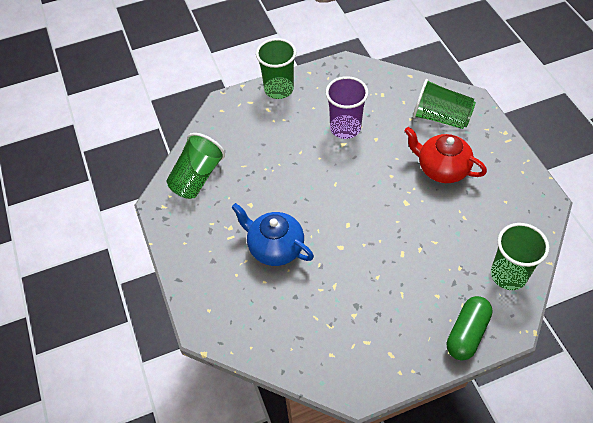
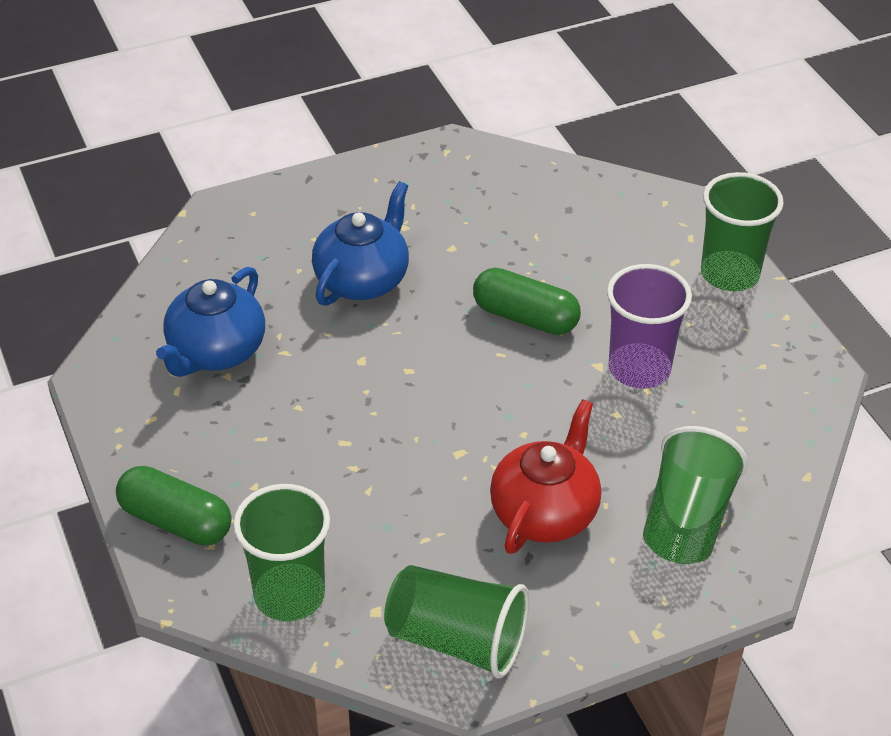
camera: 85 degrees right, 10 degrees down
green cup [166,133,225,199] -> green cup moved to [384,565,529,678]
none -> blue teapot [156,267,265,377]
none -> green capsule [473,268,581,335]

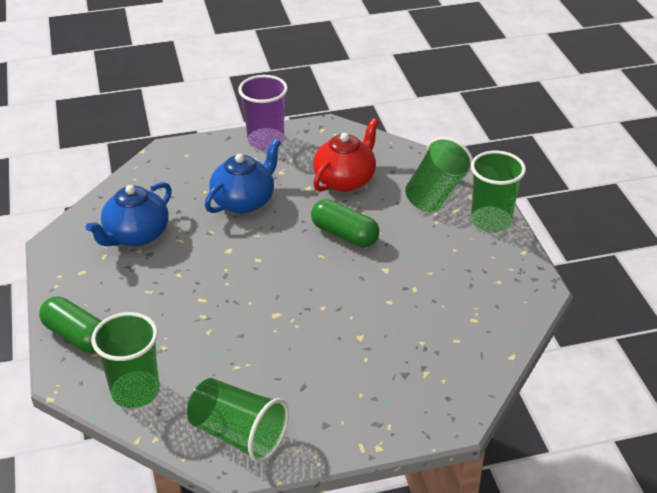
camera: 10 degrees right, 5 degrees down
red teapot [490,399,601,554] -> red teapot moved to [313,118,379,192]
purple cup [607,264,692,389] -> purple cup moved to [238,75,288,150]
green cup [643,426,748,564] -> green cup moved to [405,137,473,212]

